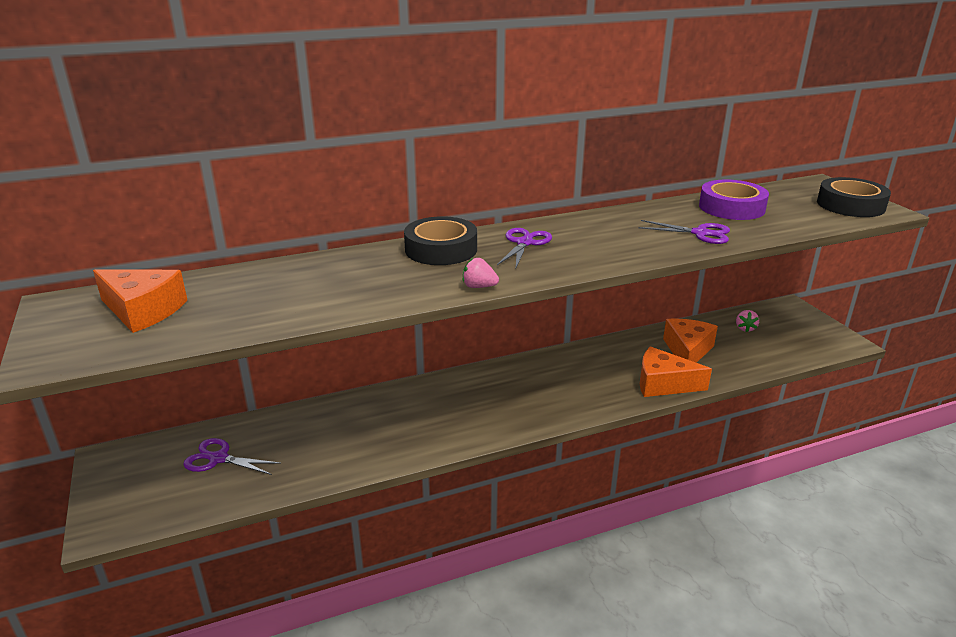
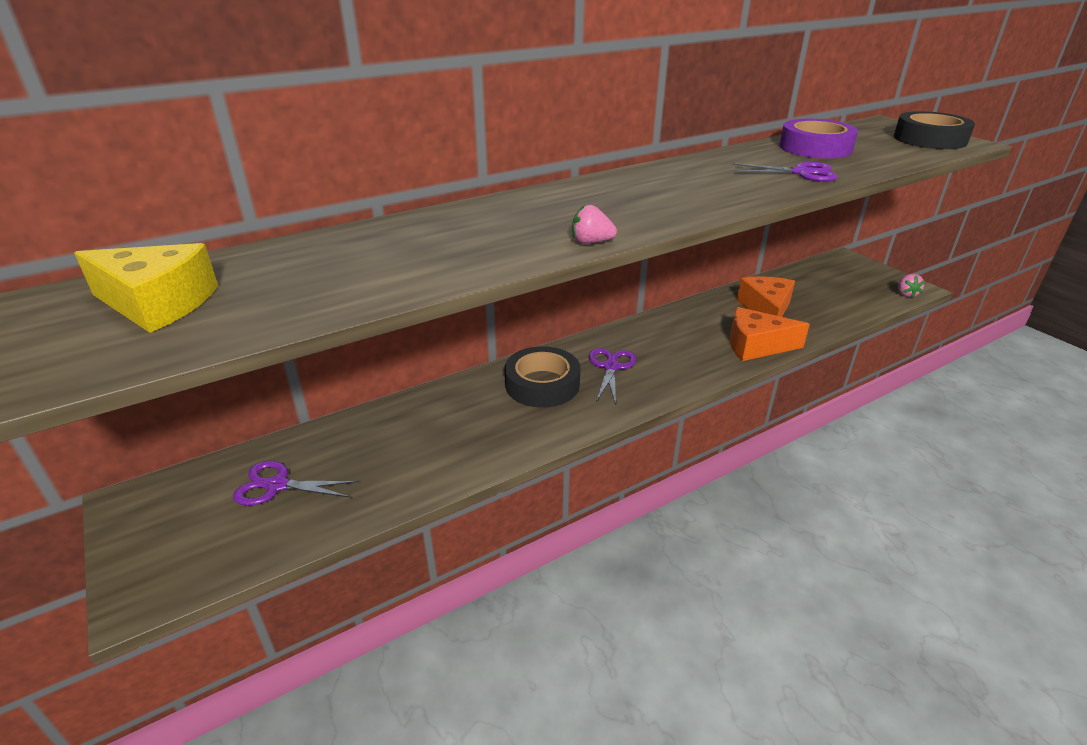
camera: 10 degrees left, 5 degrees up
orange cheese [93,269,187,333] -> yellow cheese [74,243,218,333]
black tape [404,216,477,265] -> black tape moved to [505,346,580,408]
purple scissors [497,228,552,268] -> purple scissors moved to [589,348,636,404]
pink strawberry [736,310,759,332] -> pink strawberry moved to [898,274,925,298]

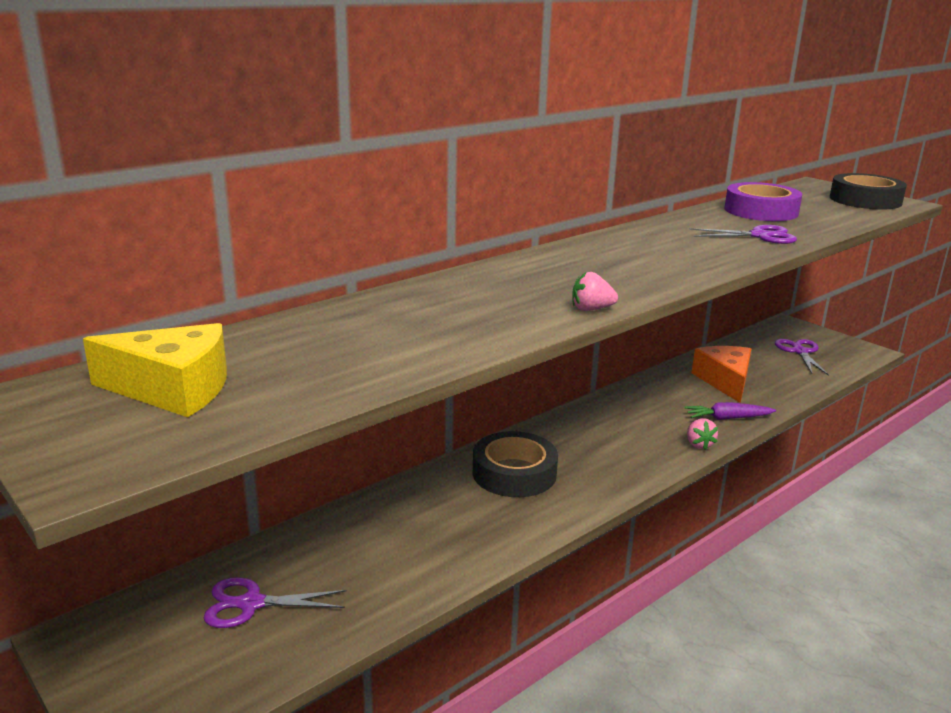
camera: 10 degrees left, 10 degrees down
purple scissors [589,348,636,404] -> purple scissors moved to [775,339,829,376]
orange cheese [730,307,810,361] -> purple carrot [685,402,776,420]
pink strawberry [898,274,925,298] -> pink strawberry moved to [687,418,718,450]

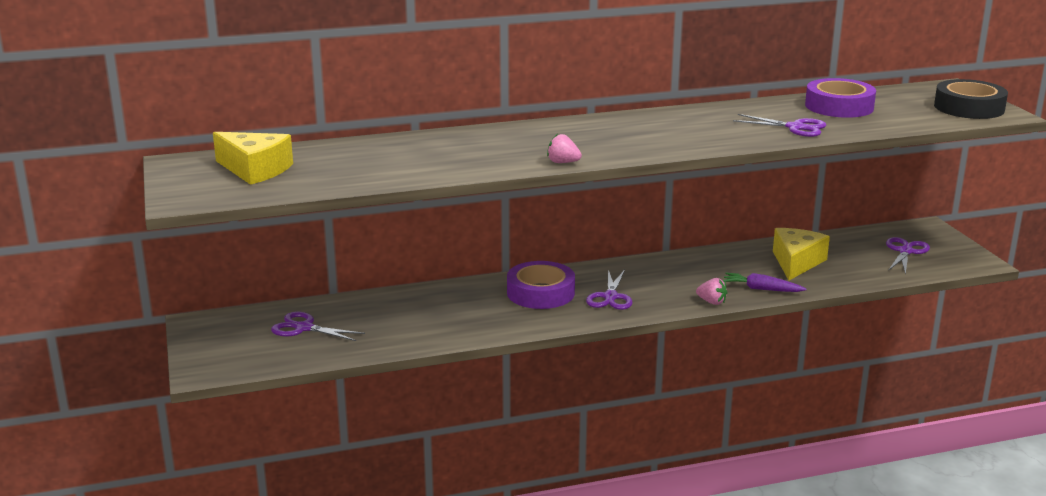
camera: 25 degrees right, 0 degrees up
black tape [473,431,558,497] -> purple tape [507,261,575,309]
pink strawberry [687,418,718,450] -> pink strawberry turned 75 degrees counterclockwise [696,278,727,305]
orange cheese [692,346,751,403] -> yellow cheese [773,228,830,280]
none -> purple scissors [586,270,633,310]

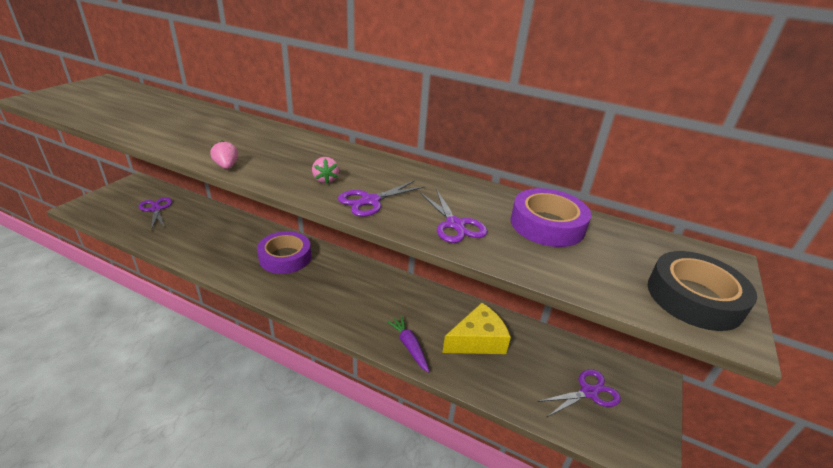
camera: 40 degrees right, 10 degrees up
yellow cheese [213,132,293,185] -> none
purple scissors [586,270,633,310] -> purple scissors moved to [338,180,425,217]
pink strawberry [696,278,727,305] -> pink strawberry moved to [312,157,339,184]

